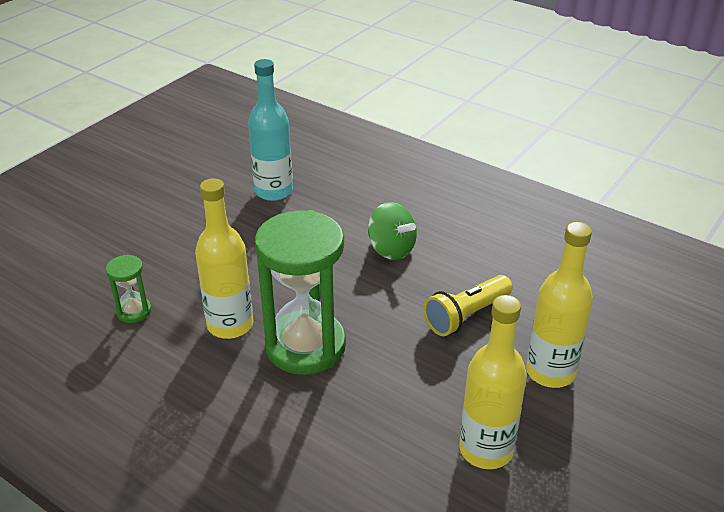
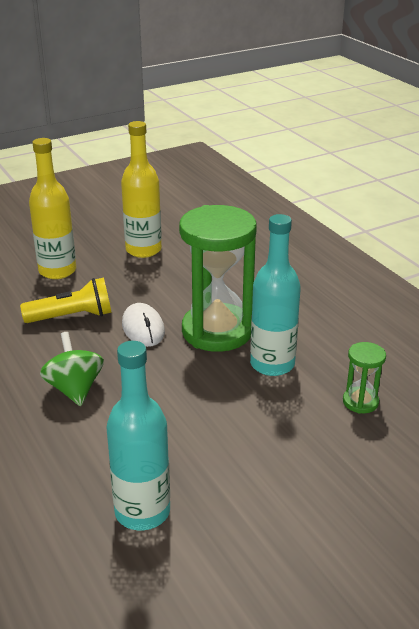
camera: 155 degrees left, 5 degrees down
yellow bottle [195,178,253,339] -> turquoise bottle [250,214,301,376]
none -> white mouse [122,303,165,347]

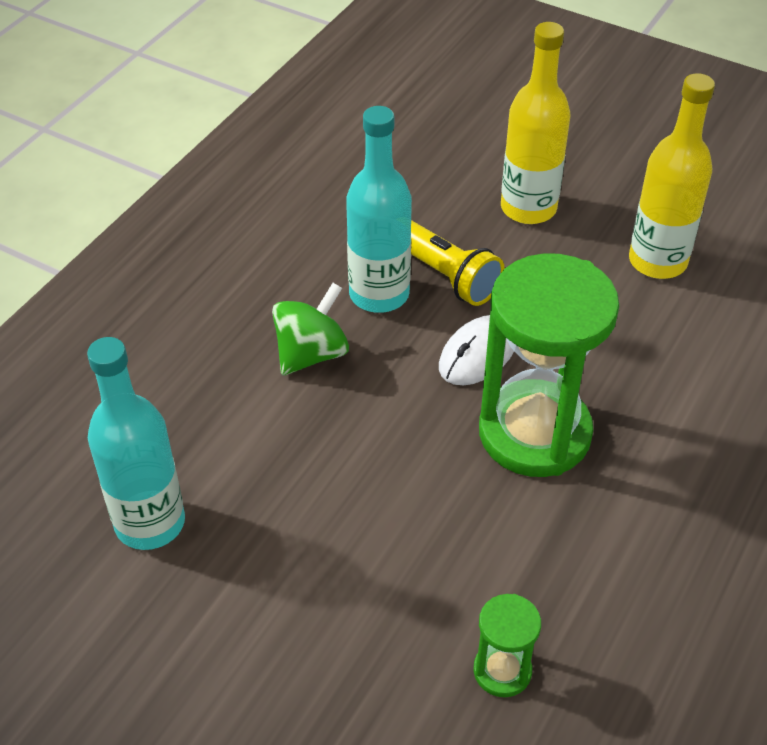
camera: 60 degrees right, 15 degrees up
turquoise bottle [250,214,301,376] -> turquoise bottle moved to [346,106,412,313]

